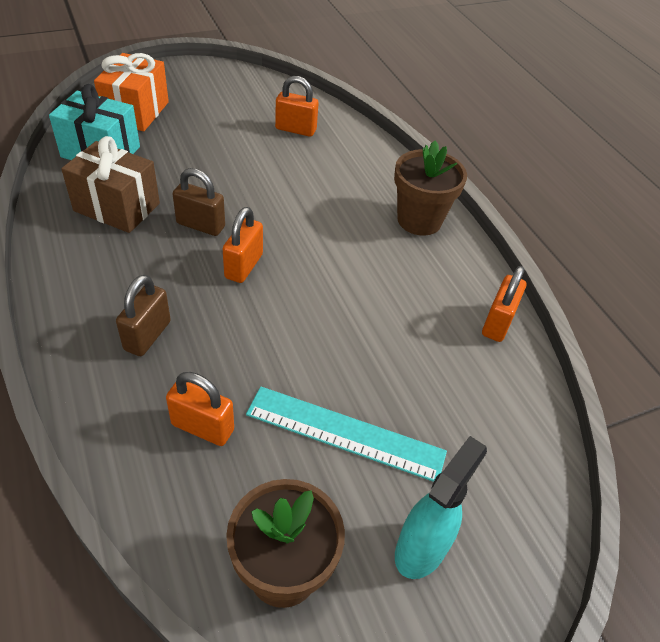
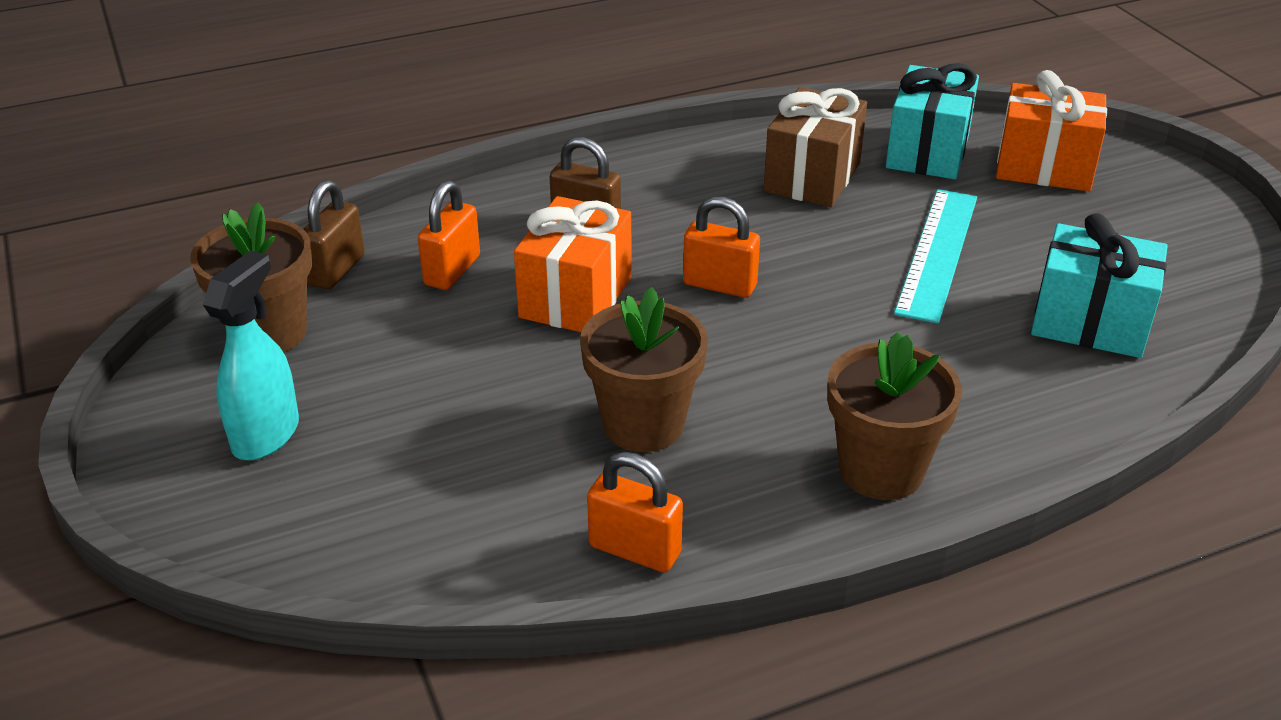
camera: 95 degrees right, 10 degrees down
brown padlock [173,168,225,236] -> brown padlock moved to [303,180,365,289]
turquoise ruler [246,387,447,482] -> turquoise ruler moved to [894,189,977,324]
orange padlock [275,76,319,137] -> turquoise gift [1031,213,1168,358]
turquoise spray bottle [395,436,487,579] -> turquoise spray bottle turned 105 degrees counterclockwise [203,250,299,460]
none -> orange gift [514,196,632,332]
none -> brown flower pot [580,287,708,452]

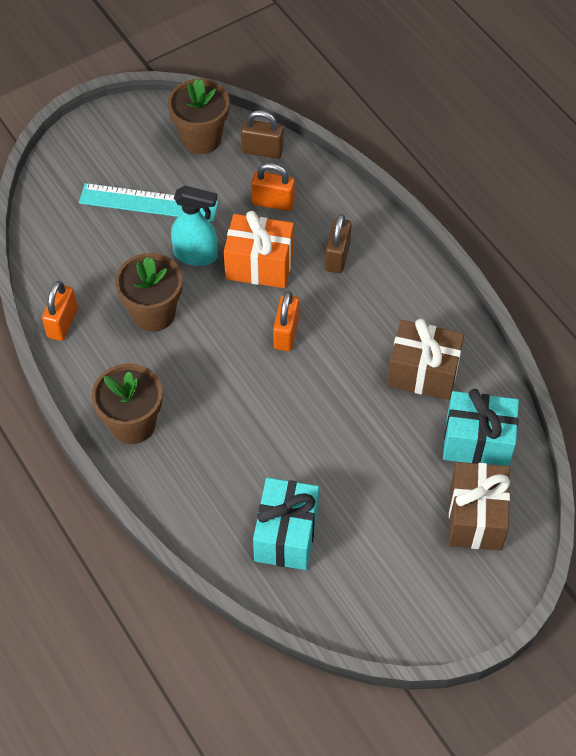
camera: 80 degrees right, 20 degrees up
turquoise spray bottle [203,250,299,460] -> turquoise spray bottle moved to [171,186,217,266]
turquoise ruler [894,189,977,324] -> turquoise ruler moved to [79,183,218,222]
orange gift [996,70,1107,191] -> brown gift [449,462,510,550]

